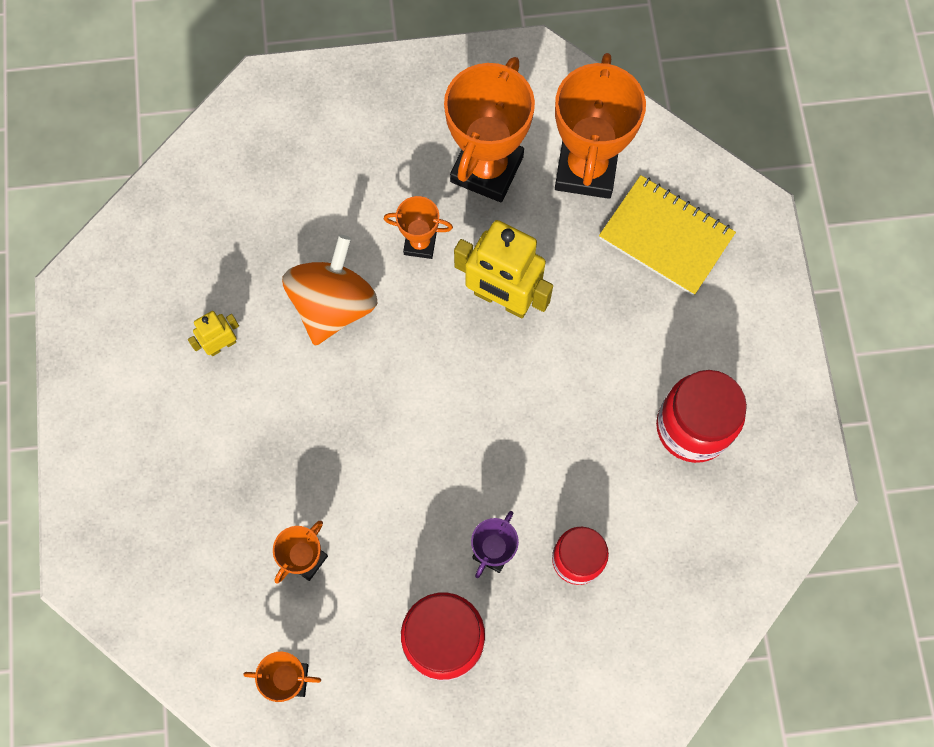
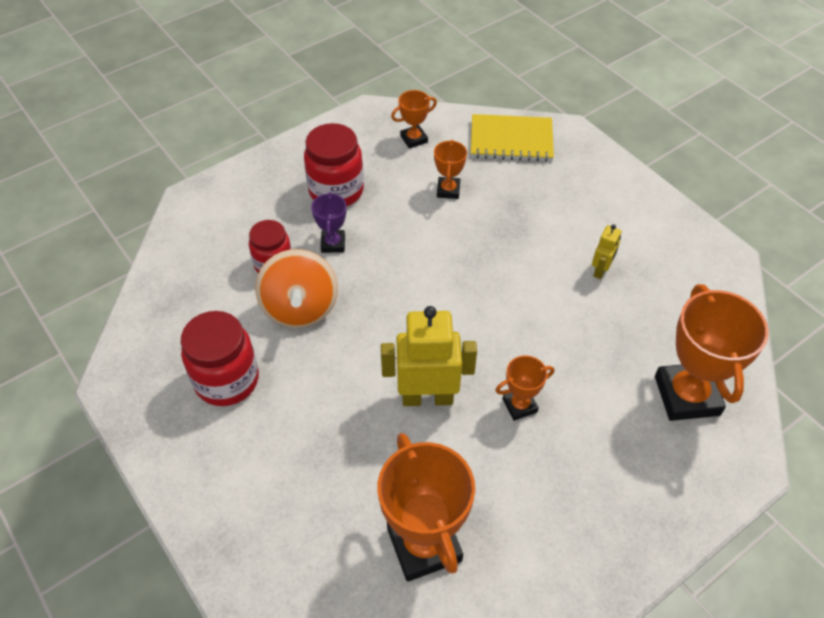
camera: 150 degrees right, 20 degrees down
orange spinning top [282,235,378,345] -> orange spinning top moved to [255,249,338,328]
orange trophy [444,57,535,202] -> orange trophy moved to [655,284,769,421]
yellow notebook [599,175,736,296] -> yellow notebook moved to [471,114,554,162]

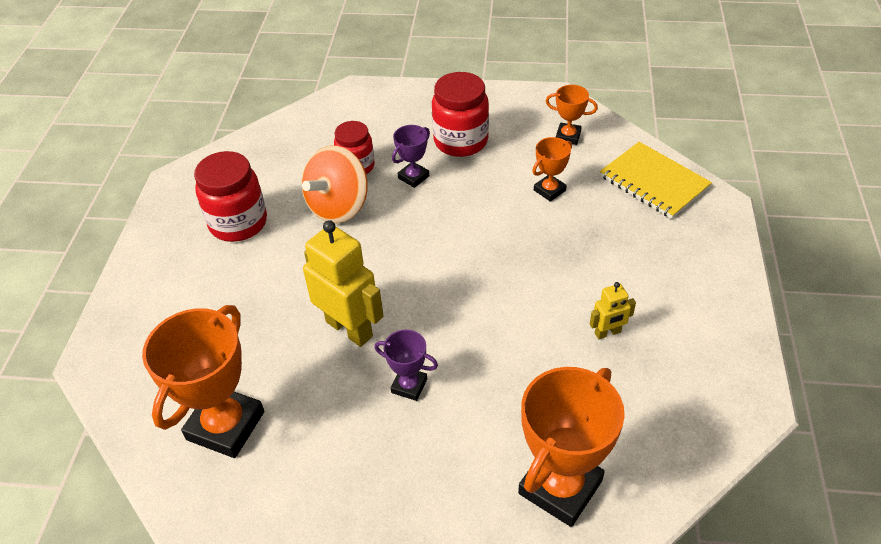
camera: 45 degrees right, 5 degrees down
orange trophy [495,355,554,421] -> purple trophy [374,330,438,401]

